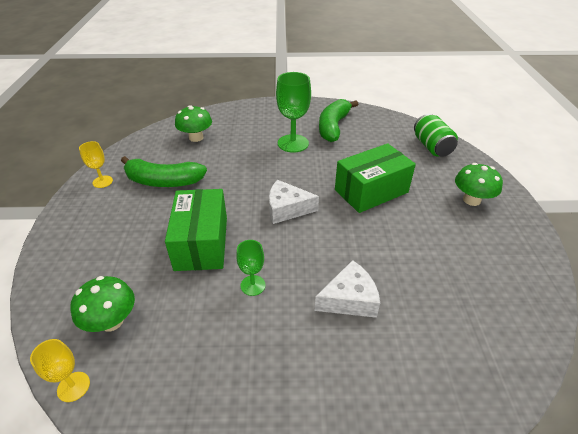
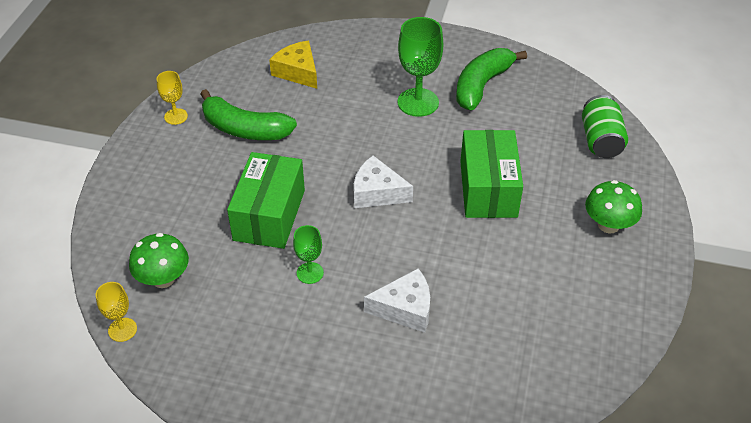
camera: 15 degrees right, 5 degrees up
green mushroom [175,105,212,142] -> yellow cheese [269,41,317,89]
green box [335,143,416,213] -> green box turned 75 degrees counterclockwise [460,130,523,218]

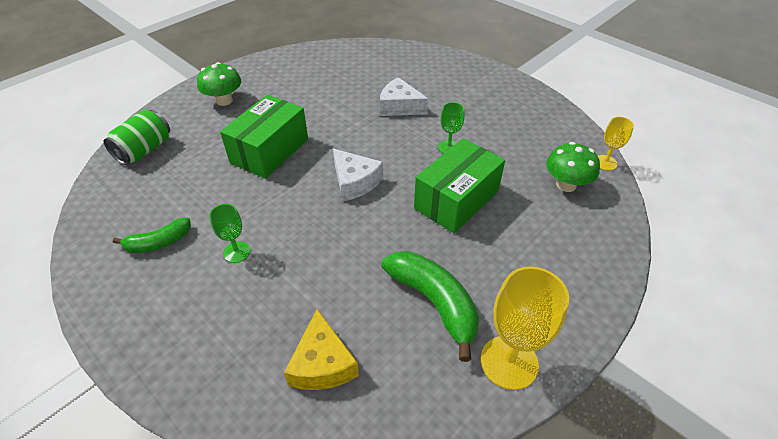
camera: 150 degrees left, 0 degrees up
yellow goblet [157,71,188,125] -> yellow goblet [481,266,569,390], size x1.82
green goblet [398,17,443,117] -> green goblet [209,204,250,263], size x0.55
green banana [456,48,527,110] -> green banana [113,217,191,253], size x0.60

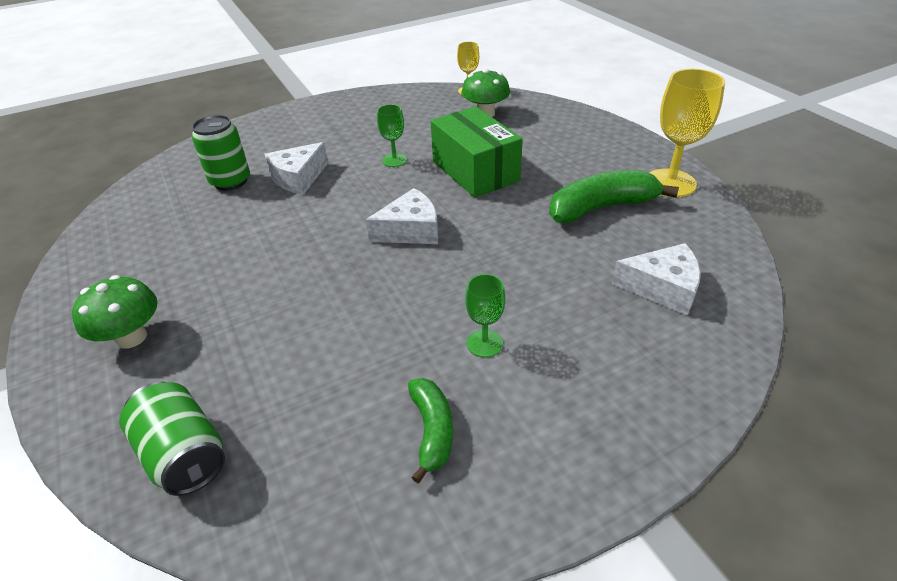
camera: 70 degrees left, 5 degrees down
green box [220,95,308,179] -> none
yellow cheese [284,309,359,390] -> white cheese [612,243,701,315]
none -> green can [192,115,250,191]

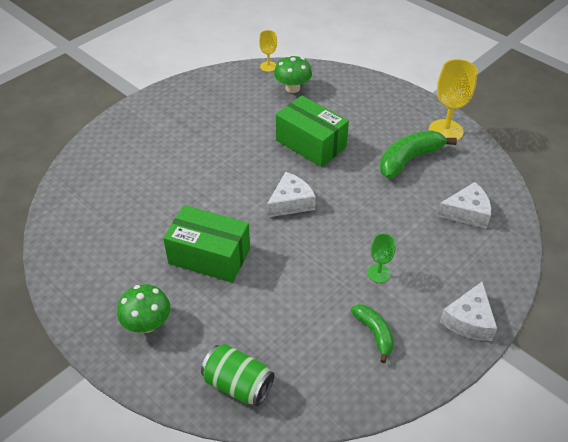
camera: 20 degrees left, 5 degrees up
green can [192,115,250,191] -> none
white cheese [264,142,328,195] -> white cheese moved to [440,281,497,341]
green goblet [377,104,407,167] -> none
none -> green box [163,205,250,283]

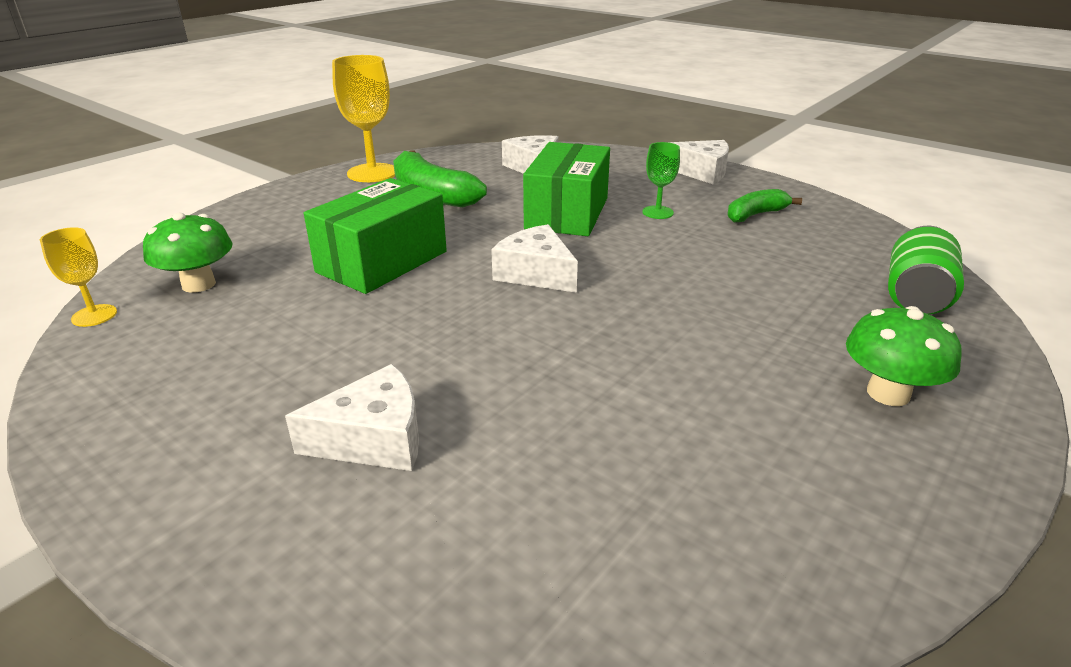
camera: 95 degrees left, 15 degrees down
green box [163,205,250,283] -> green box moved to [523,142,610,236]
none -> white cheese [285,364,419,471]

